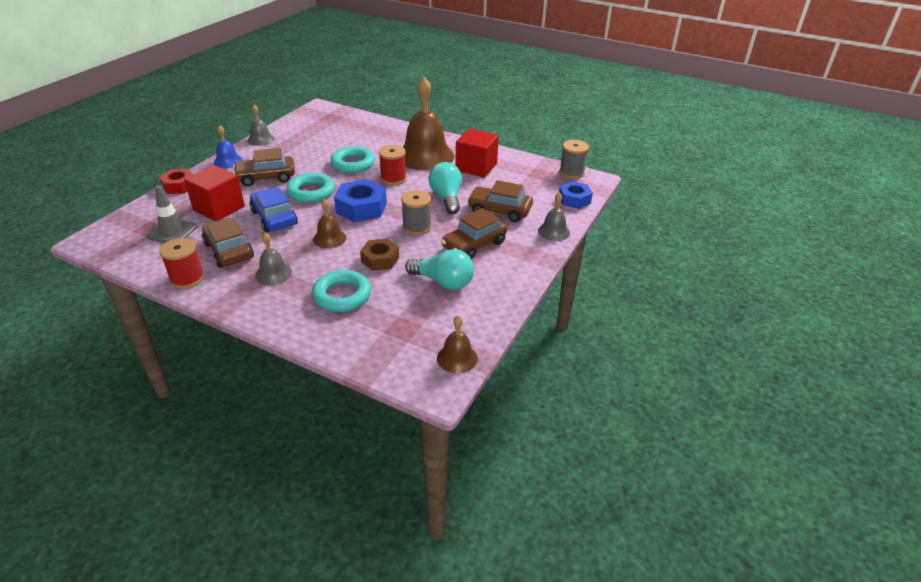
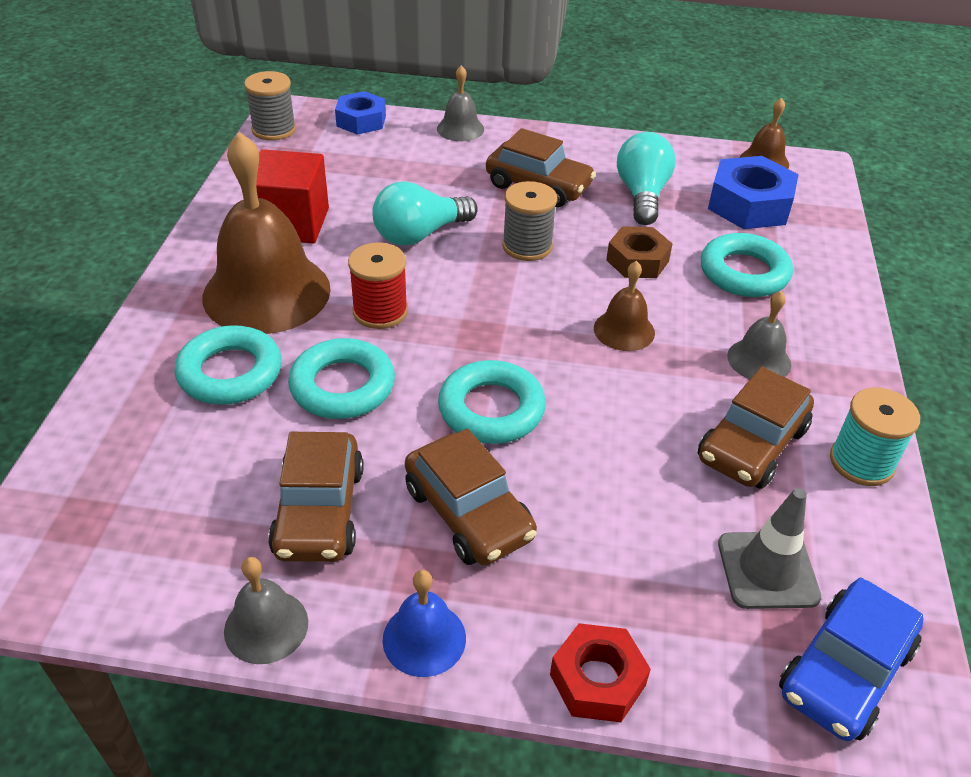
camera: 110 degrees left, 5 degrees up
red spool [159,238,204,289] -> turquoise spool [830,387,920,486]
red cube [184,165,245,221] -> none
blue car [250,187,298,232] -> blue car moved to [779,577,924,741]
blue nut [334,179,387,222] -> blue nut moved to [708,156,799,229]
brown car [467,180,533,222] -> brown car moved to [268,432,364,562]
none -> turquoise ring [175,325,282,405]

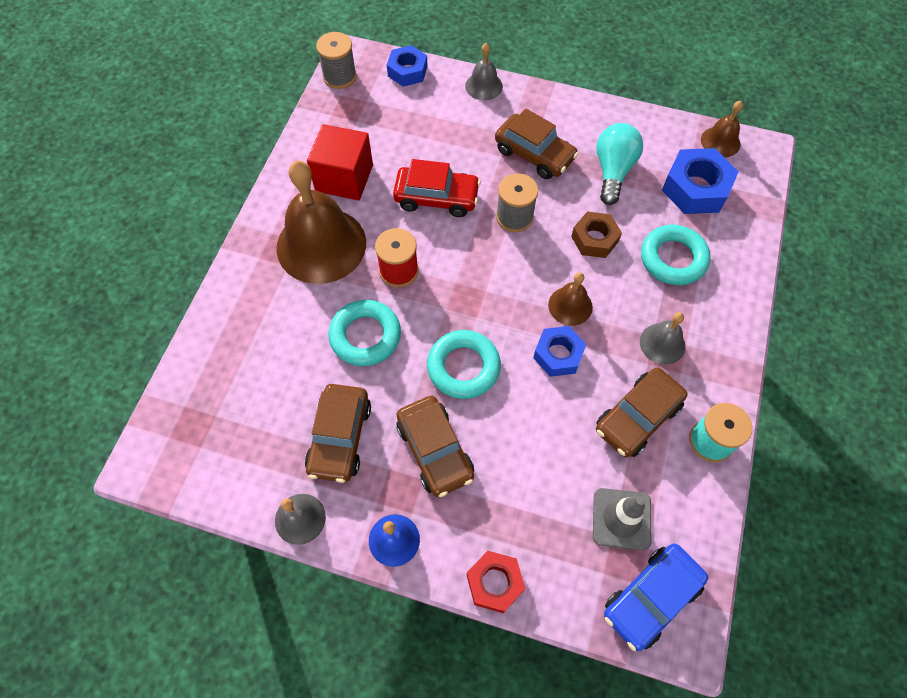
camera: 10 degrees right, 20 degrees up
turquoise ring [175,325,282,405] -> none
turquoise light bulb [372,181,478,245] -> red car [393,159,481,217]
none -> blue nut [533,326,586,377]

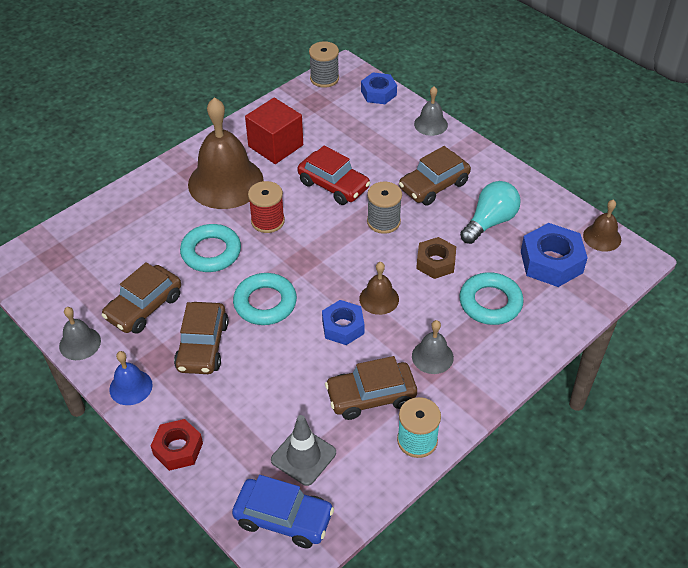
camera: 30 degrees right, 15 degrees down
brown car [495,109,578,179] -> brown car turned 75 degrees clockwise [399,146,471,206]
blue car [604,543,708,651] -> blue car turned 150 degrees counterclockwise [232,475,334,548]

